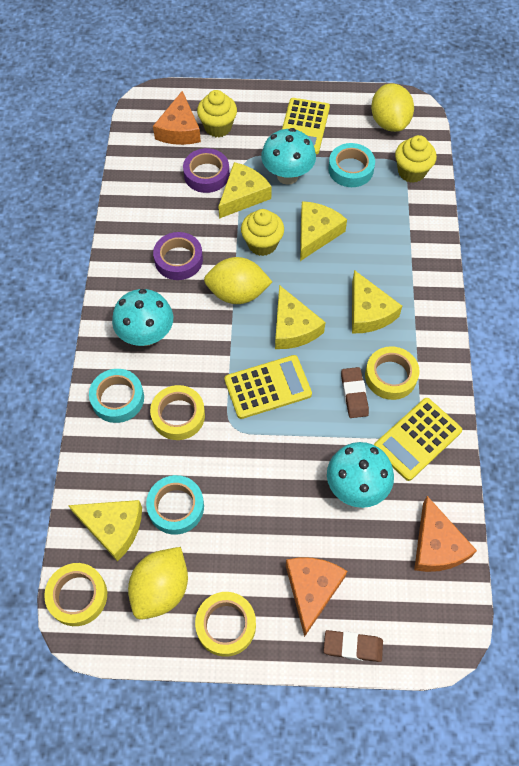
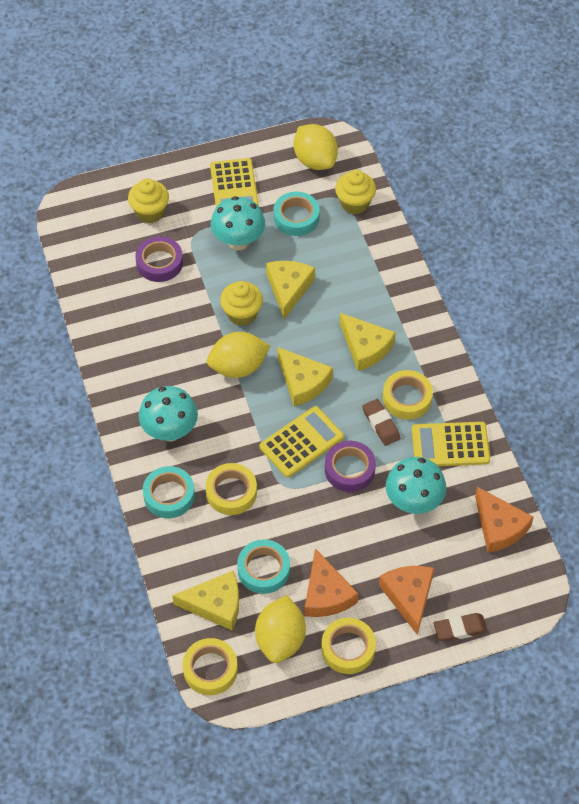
camera: 20 degrees left, 5 degrees down
orange cheese [153,91,201,145] -> orange cheese moved to [305,548,359,617]
purple tape [153,232,203,280] -> purple tape moved to [325,441,376,492]
yellow cheese [218,162,272,219] -> none
yellow calculator [374,398,462,481] -> yellow calculator turned 60 degrees clockwise [412,422,490,466]

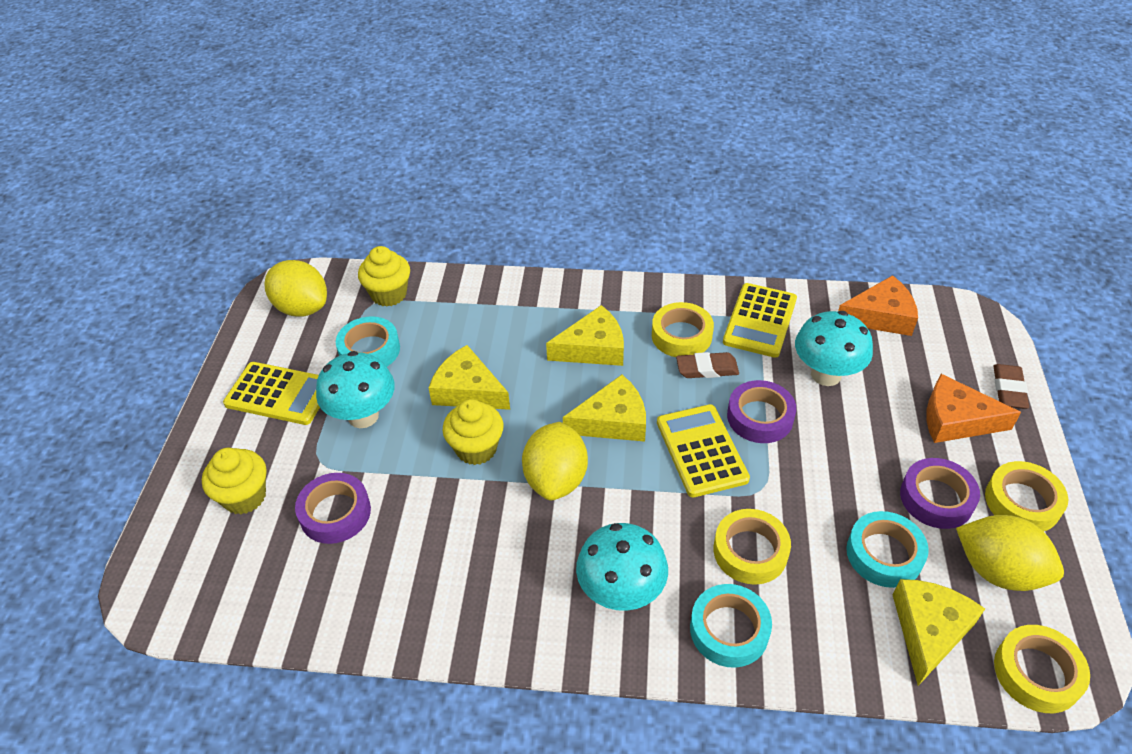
camera: 65 degrees left, 10 degrees down
yellow lemon [294,124,338,170] -> yellow lemon turned 45 degrees clockwise [264,260,327,317]
orange cheese [305,548,359,617] -> purple tape [900,458,980,529]

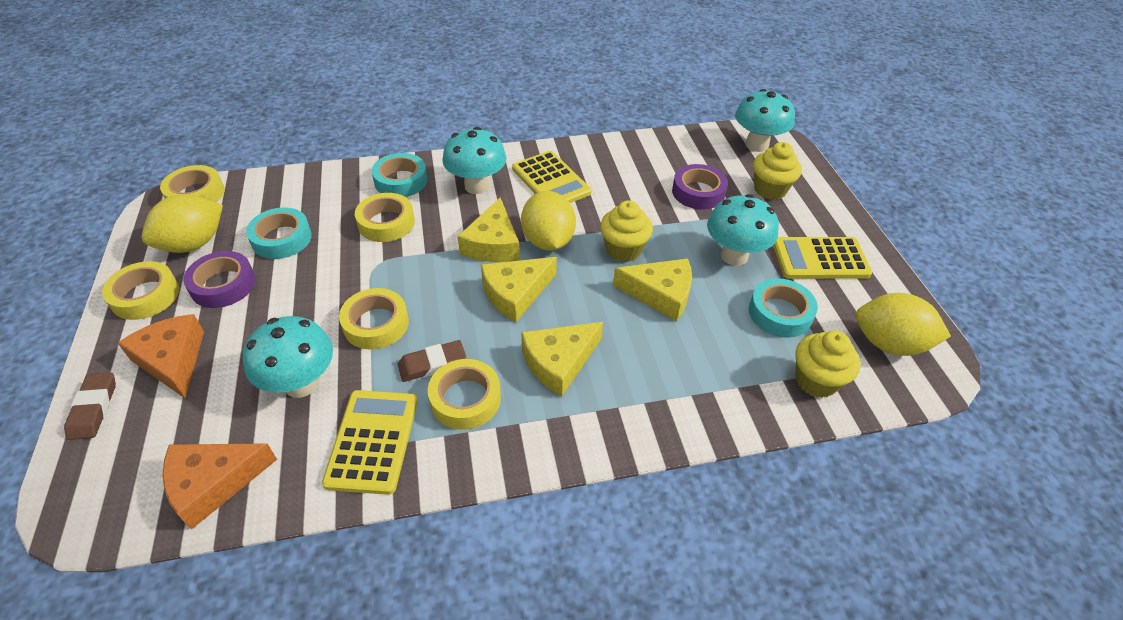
camera: 160 degrees right, 0 degrees up
yellow calculator [657,404,750,497] -> yellow calculator moved to [512,151,592,203]
purple tape [727,380,796,443] -> yellow tape [339,288,409,350]
yellow cheese [893,579,985,686] -> yellow cheese moved to [457,197,520,262]
orange cheese [926,374,1021,443] -> orange cheese turned 120 degrees counterclockwise [118,314,204,398]
yellow lemon [956,515,1064,591] -> yellow lemon turned 60 degrees counterclockwise [142,194,223,253]
none -> turquoise mushroom [735,89,795,152]

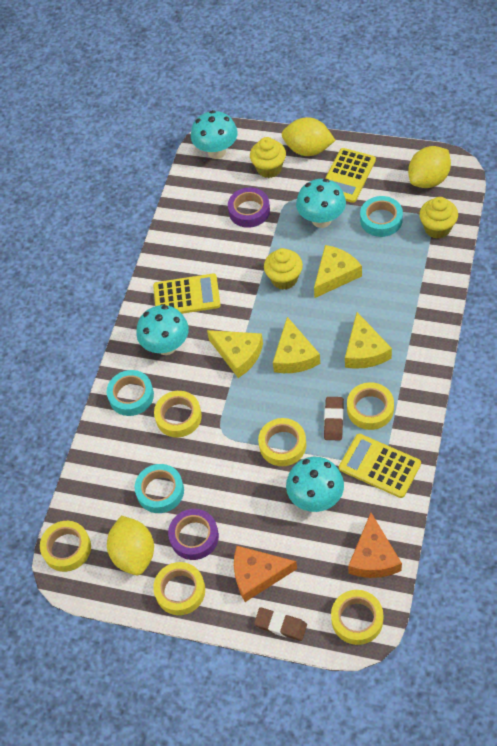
camera: 55 degrees left, 10 degrees up
yellow lemon [521,191,576,250] -> yellow lemon moved to [282,117,335,156]
none -> yellow tape [331,590,383,645]

